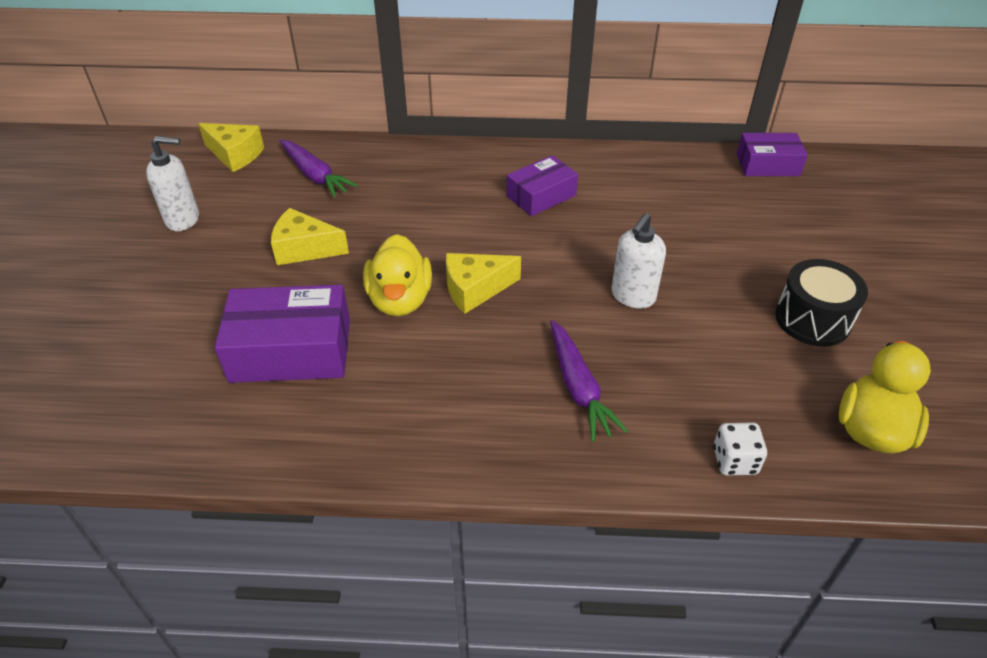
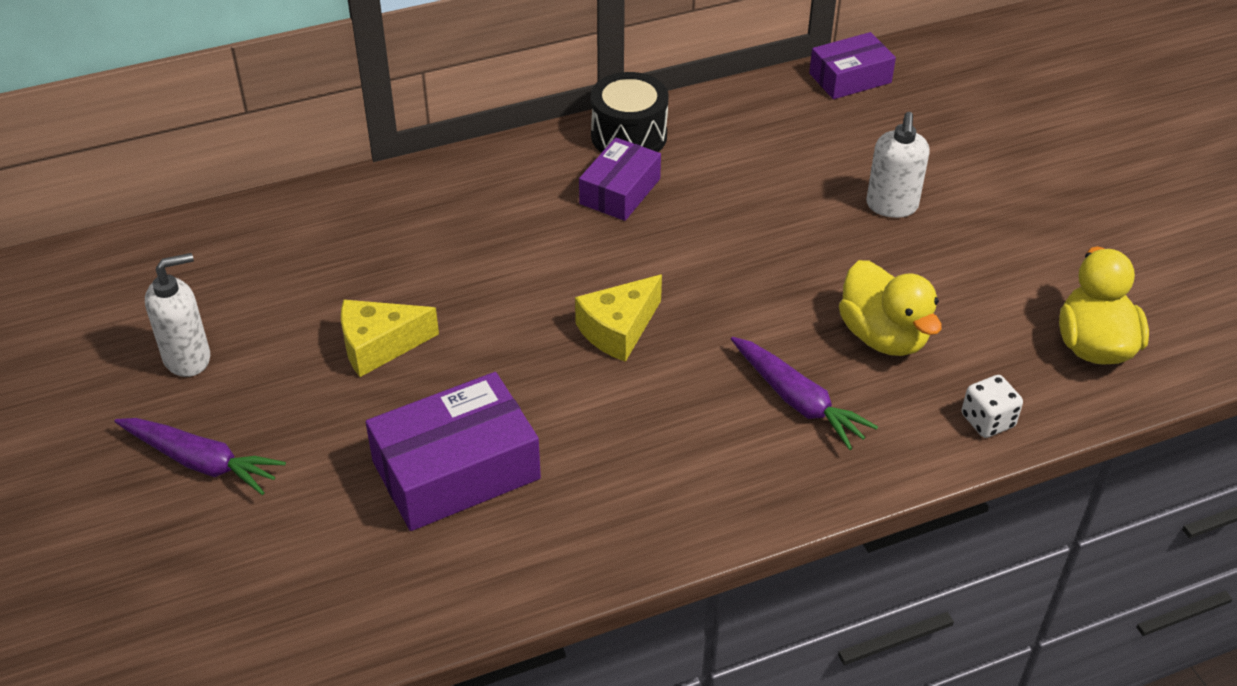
camera: 25 degrees left, 0 degrees up
yellow cheese [198,123,264,172] -> none
purple carrot [280,140,358,198] -> purple carrot moved to [114,418,286,495]
yellow duck [363,234,432,316] -> yellow duck moved to [839,260,942,356]
white soap dispenser [611,213,666,309] -> white soap dispenser moved to [866,112,930,218]
black drum [775,259,868,346] -> black drum moved to [591,72,669,153]

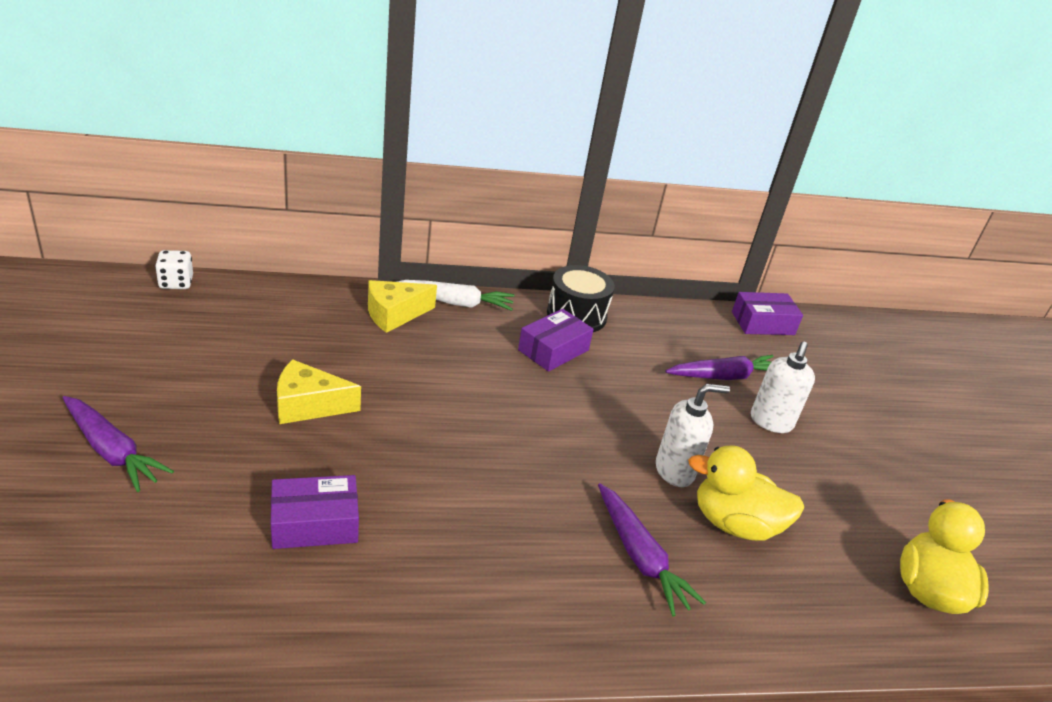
camera: 10 degrees right, 10 degrees down
white soap dispenser [145,253,210,377] -> white soap dispenser moved to [656,384,730,487]
purple box [366,372,541,531] -> purple box [271,475,359,549], size x0.63
yellow cheese [575,275,662,362] -> yellow cheese moved to [368,280,437,333]
yellow duck [839,260,942,356] -> yellow duck turned 120 degrees clockwise [688,446,804,541]
white dice [962,375,1023,438] -> white dice moved to [155,250,193,289]
none -> white carrot [396,280,515,311]
none -> purple carrot [665,355,774,380]

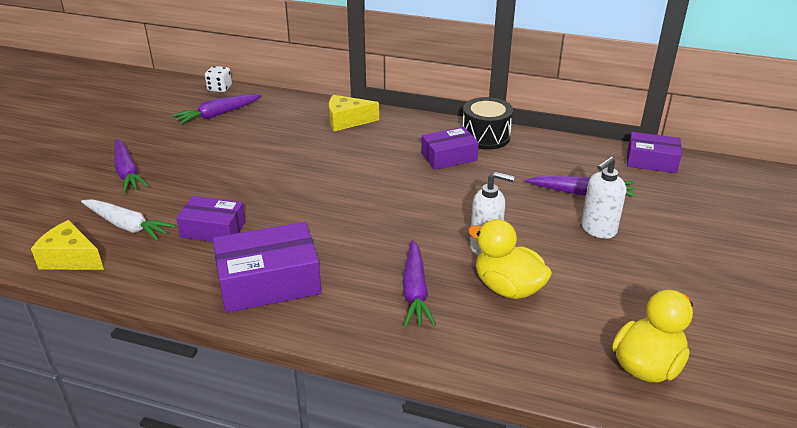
camera: 30 degrees right, 0 degrees up
yellow cheese [277,359,361,424] -> yellow cheese moved to [31,220,104,270]
white carrot [396,280,515,311] -> white carrot moved to [81,199,176,241]
none -> purple carrot [172,94,262,125]
none -> purple box [213,222,322,313]

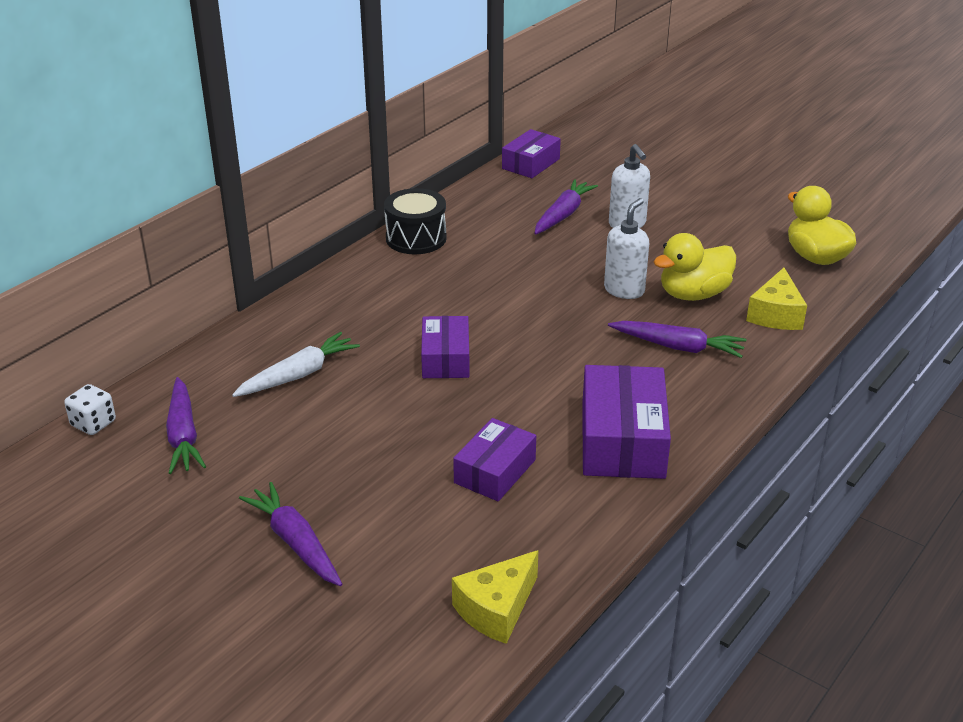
camera: 70 degrees left, 0 degrees up
white carrot [81,199,176,241] -> white carrot moved to [232,332,360,397]
purple carrot [115,139,149,193] -> purple carrot turned 120 degrees counterclockwise [239,482,342,586]
yellow cheese [329,95,379,131] -> yellow cheese moved to [746,268,807,330]
purple box [421,127,479,170] -> purple box moved to [421,316,470,378]

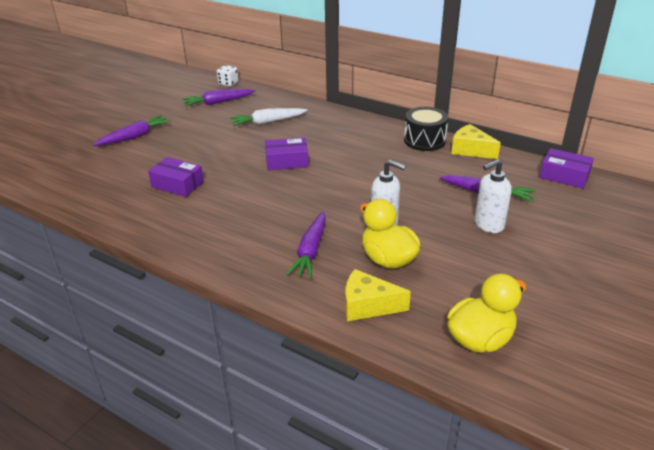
camera: 85 degrees right, 0 degrees up
white carrot [232,332,360,397] -> white carrot turned 120 degrees clockwise [230,108,307,126]
yellow cheese [452,550,538,644] -> yellow cheese moved to [451,124,501,159]
purple box [582,365,671,479] -> none

